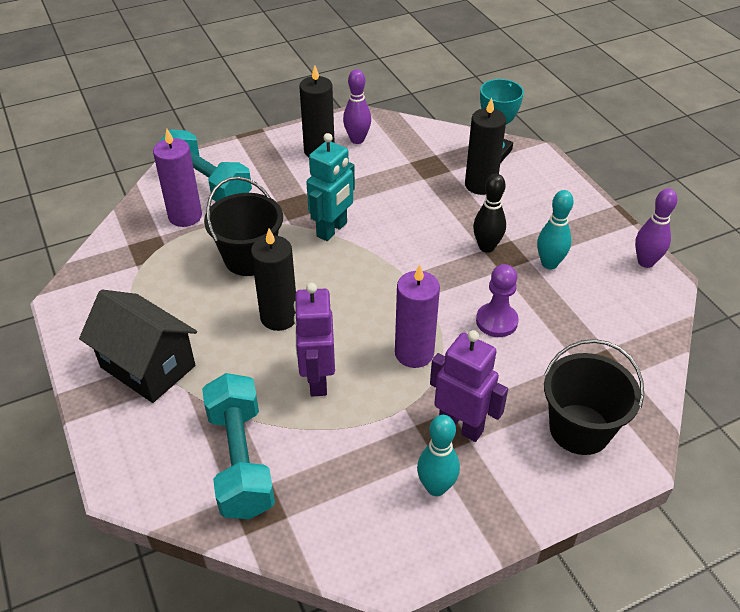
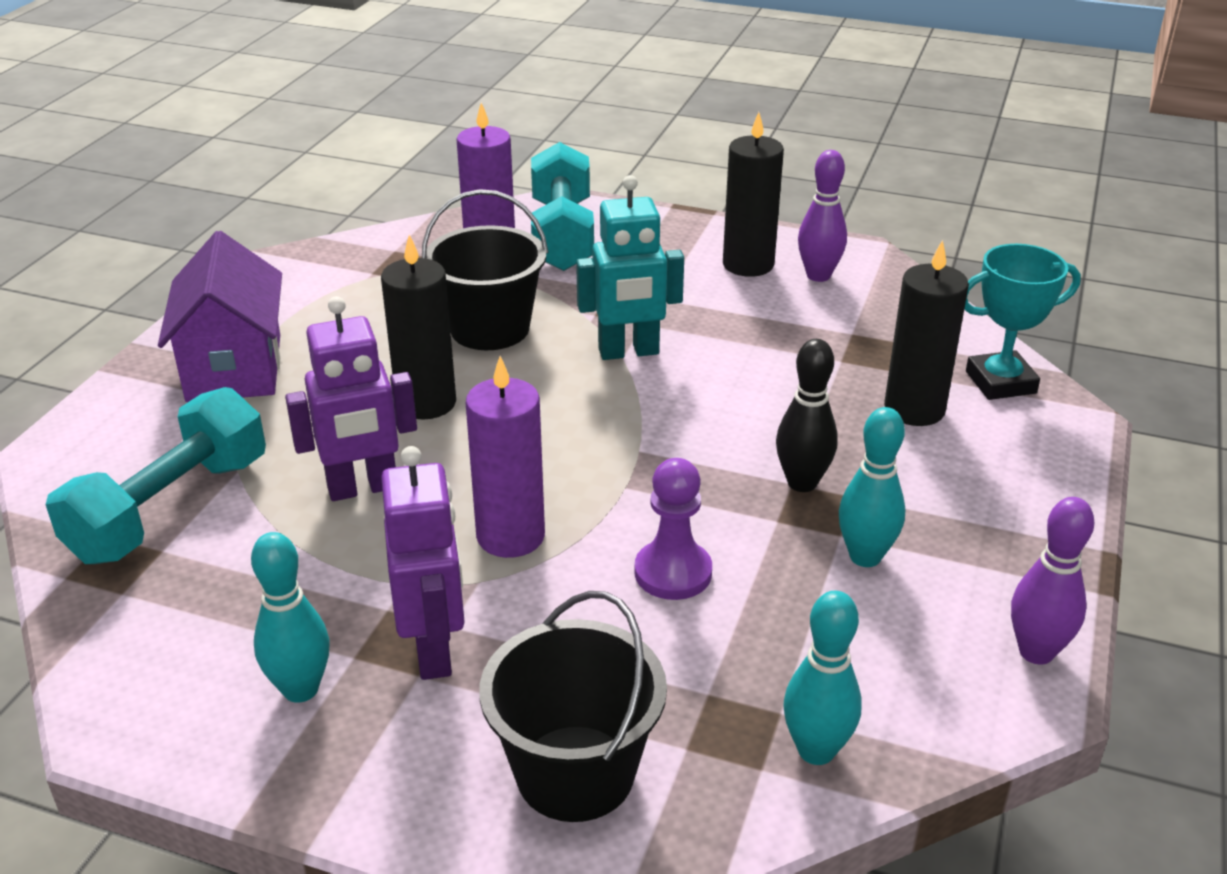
camera: 45 degrees right, 10 degrees down
black house [79,290,197,403] -> purple house [158,231,282,402]
purple robot [294,283,335,396] -> purple robot turned 150 degrees counterclockwise [285,296,417,501]
none -> turquoise bowling pin [783,591,862,765]

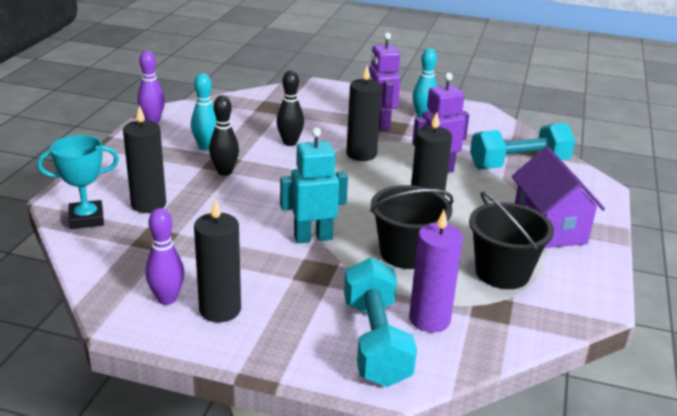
camera: 175 degrees right, 5 degrees down
turquoise dumbbell [46,387,266,564] -> turquoise dumbbell turned 45 degrees clockwise [470,123,575,169]
purple candle [466,356,545,558] -> black candle [347,65,382,161]
black bucket [479,591,667,822] -> black bucket moved to [469,192,554,289]
purple pawn [634,458,712,600] -> black bowling pin [276,70,304,146]
turquoise bowling pin [783,591,862,765] -> none

